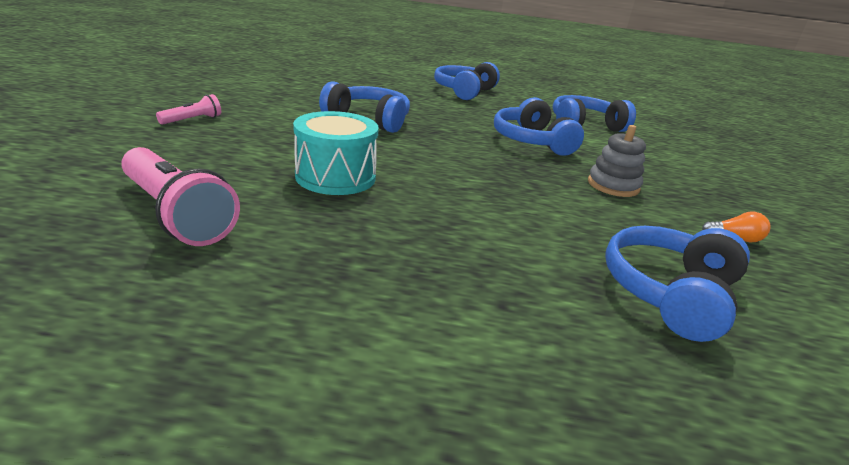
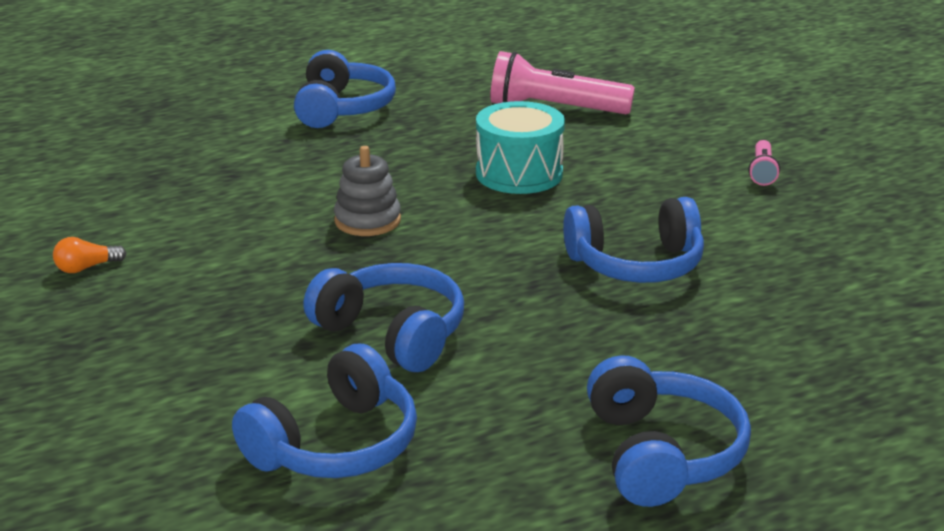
camera: 150 degrees right, 0 degrees up
grey stacking toy [588,125,646,197] -> grey stacking toy moved to [334,146,401,236]
blue headphones [605,226,750,342] -> blue headphones moved to [294,50,396,128]

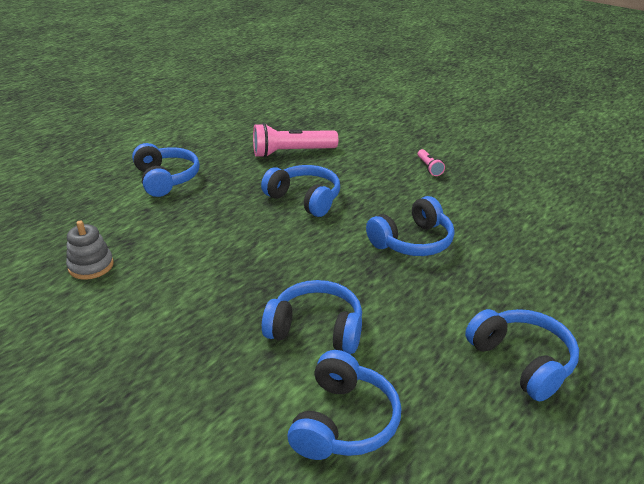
camera: 25 degrees left, 5 degrees up
orange light bulb [53,237,127,273] -> none
grey stacking toy [334,146,401,236] -> grey stacking toy moved to [66,220,114,280]
turquoise drum [476,101,565,194] -> blue headphones [261,165,340,217]

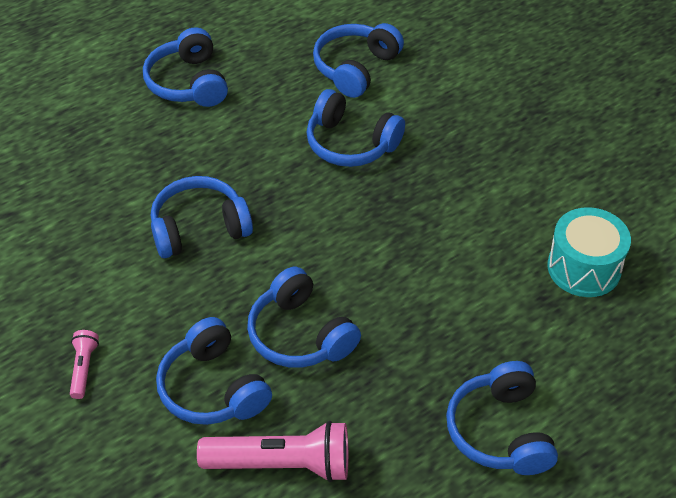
camera: 165 degrees left, 15 degrees up
grey stacking toy [66,220,114,280] -> turquoise drum [547,207,631,297]
none -> blue headphones [156,317,272,425]

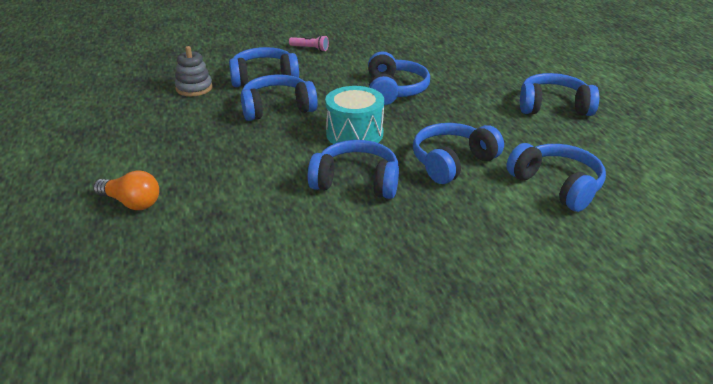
camera: 110 degrees right, 15 degrees down
pink flashlight [197,421,349,482] -> grey stacking toy [175,46,213,96]
blue headphones [446,361,558,475] -> blue headphones moved to [308,140,399,199]
turquoise drum [547,207,631,297] -> turquoise drum moved to [325,86,384,144]
none -> orange light bulb [93,170,159,210]

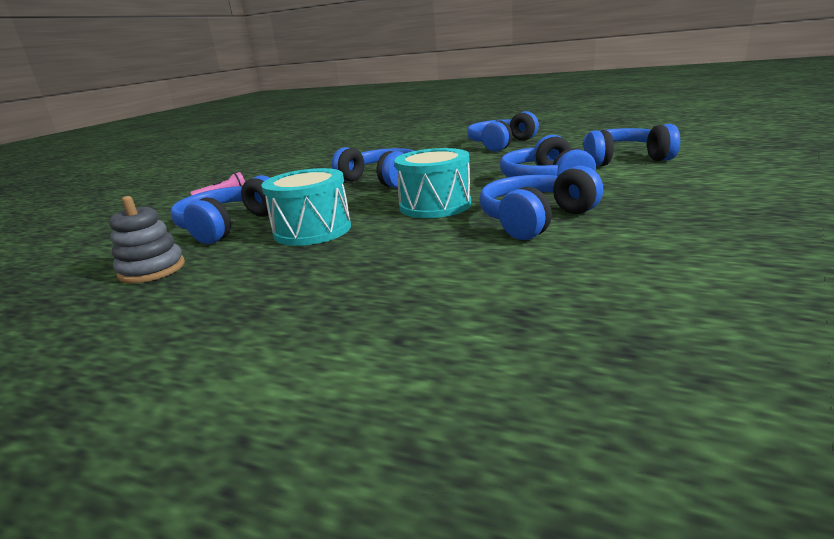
camera: 50 degrees left, 10 degrees down
orange light bulb [93,170,159,210] -> none
blue headphones [241,74,318,121] -> turquoise drum [262,168,351,246]

